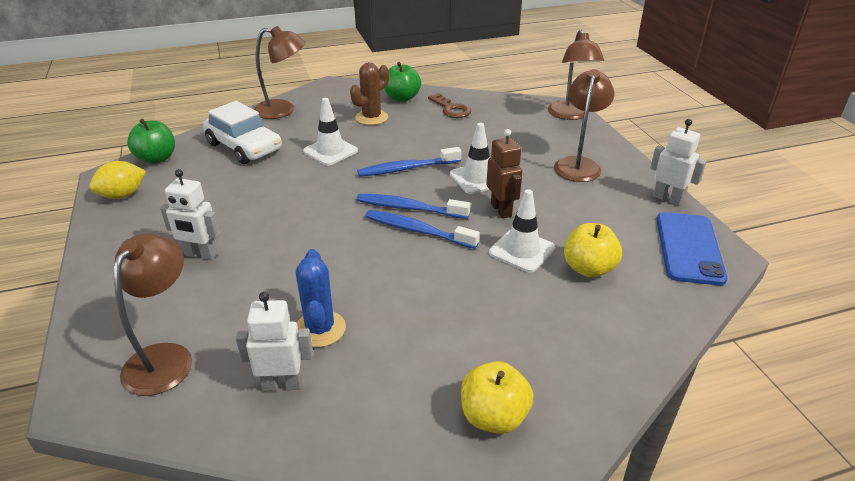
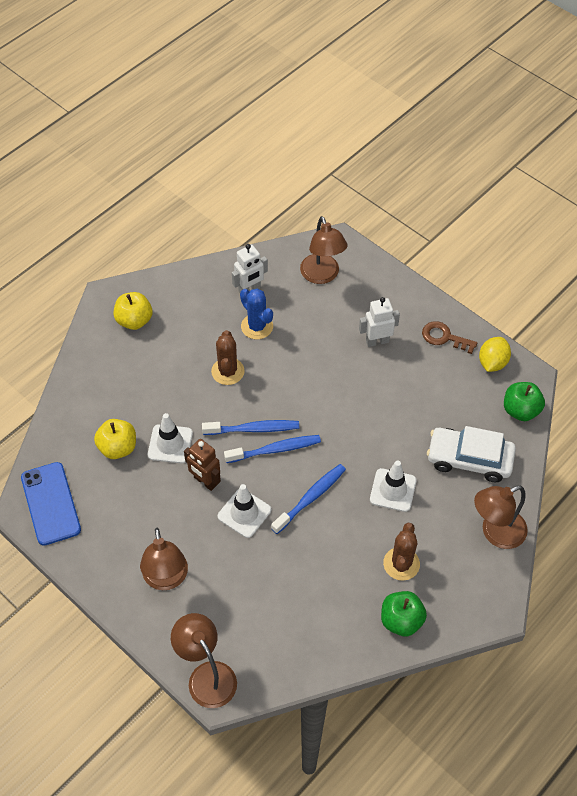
camera: 150 degrees right, 20 degrees up
brown key [428,93,471,118] -> brown key moved to [422,321,477,354]
white robot [650,119,706,206] -> none
none -> brown cactus [211,330,245,385]

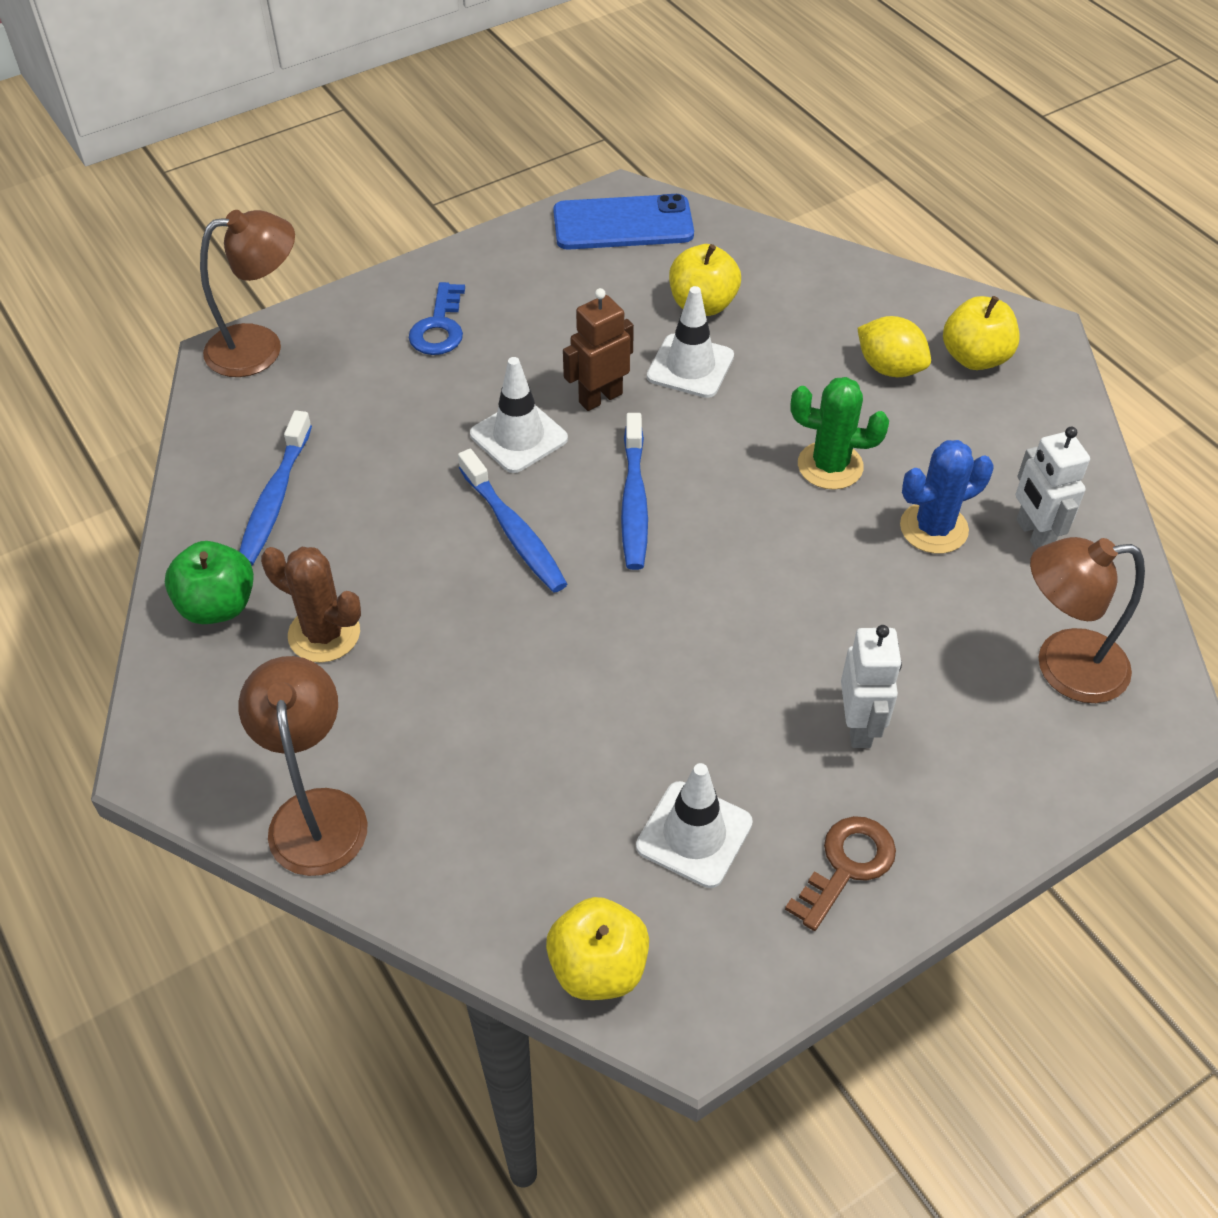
camera: 105 degrees right, 5 degrees down
brown lamp [140,528,188,590] -> blue key [409,282,465,355]
blue toothbrush [202,420,299,435] -> blue toothbrush moved to [239,410,312,566]
brown cactus [211,330,245,385] -> green cactus [791,377,889,490]
white traffic cone [370,461,416,512] -> white traffic cone moved to [636,763,753,888]
white car [427,426,516,482] -> none
yellow lemon [479,337,511,372] -> yellow lemon moved to [857,316,931,377]
green apple [504,382,545,421] -> yellow apple [546,897,649,1000]

